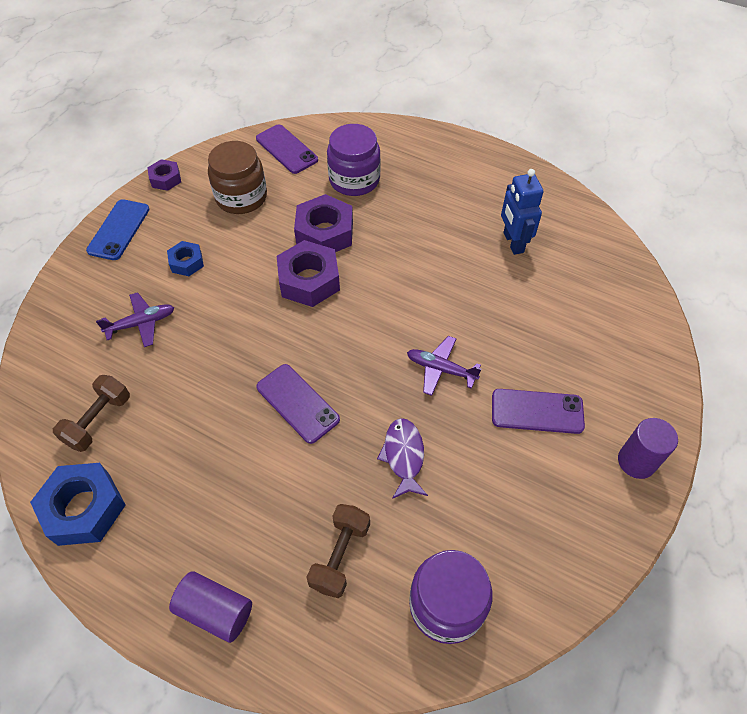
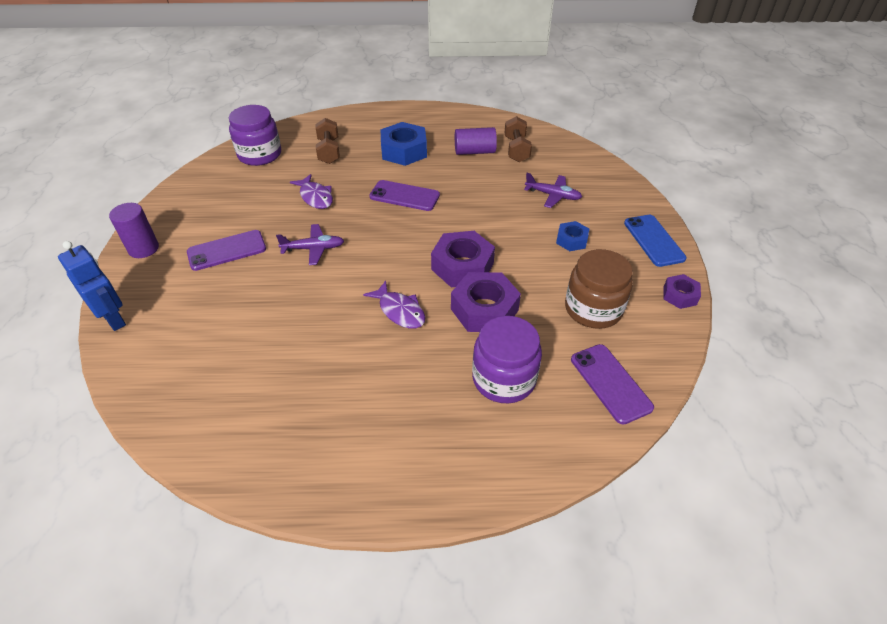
camera: 150 degrees right, 10 degrees down
blue nut [30,463,126,546] -> blue nut moved to [380,122,427,166]
purple plane [96,292,174,347] -> purple plane turned 105 degrees counterclockwise [524,173,582,208]
purple cylinder [169,571,252,643] -> purple cylinder moved to [455,127,497,155]
purple phone [256,124,318,174] -> purple phone turned 45 degrees clockwise [571,344,654,425]
blue robot [501,169,544,255] -> blue robot moved to [58,241,126,331]
none -> purple fish [363,281,425,329]

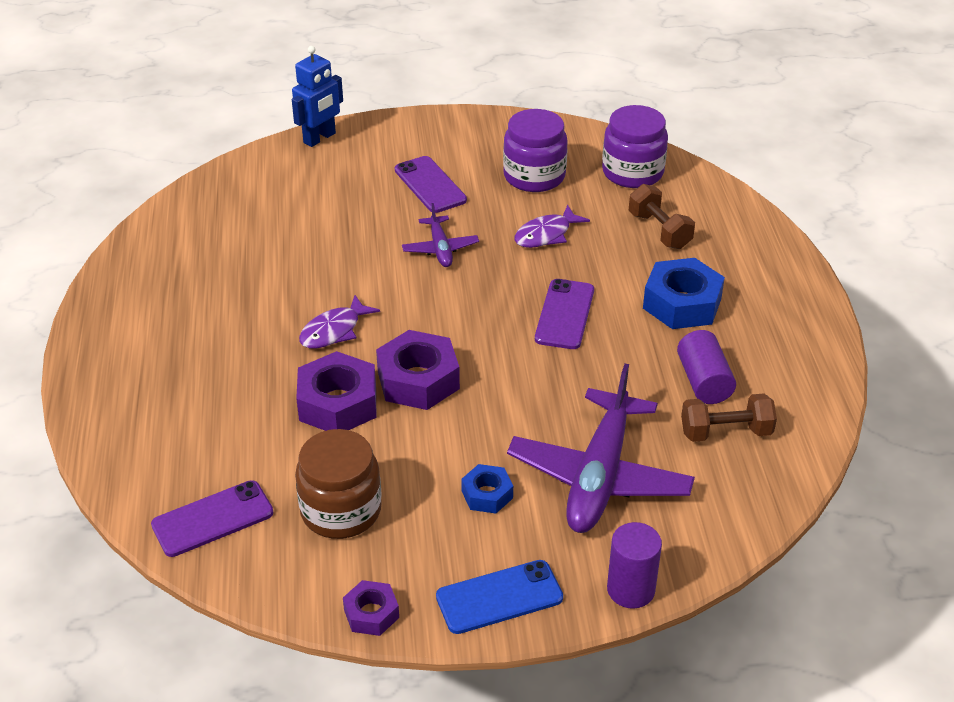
camera: 85 degrees right, 5 degrees down
purple cylinder [109,203,159,258] -> purple cylinder moved to [607,522,662,609]
brown dumbbell [315,118,340,164] -> brown dumbbell turned 75 degrees clockwise [628,184,695,249]
purple jar [472,316,542,403] -> purple jar moved to [503,109,568,192]
purple plane [524,173,582,208] -> purple plane [507,363,695,533], size x2.02

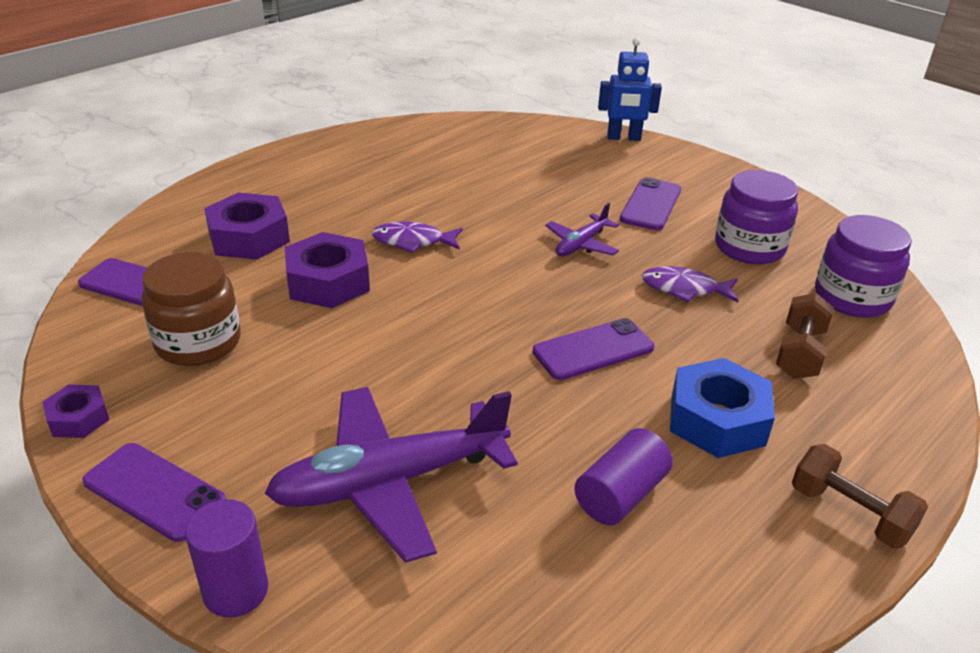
camera: 50 degrees right, 5 degrees down
purple nut [376,330,460,410] -> purple nut moved to [204,193,290,260]
blue phone [436,560,563,634] -> purple phone [83,443,226,542]
blue nut [461,464,513,513] -> none
brown dumbbell [681,393,777,442] -> brown dumbbell moved to [792,444,928,549]

